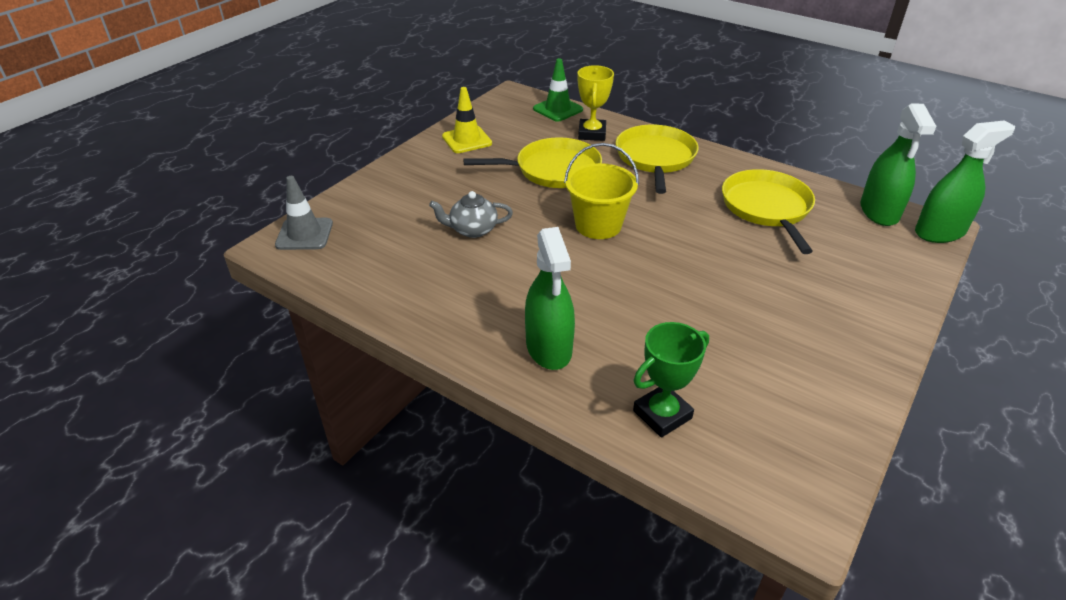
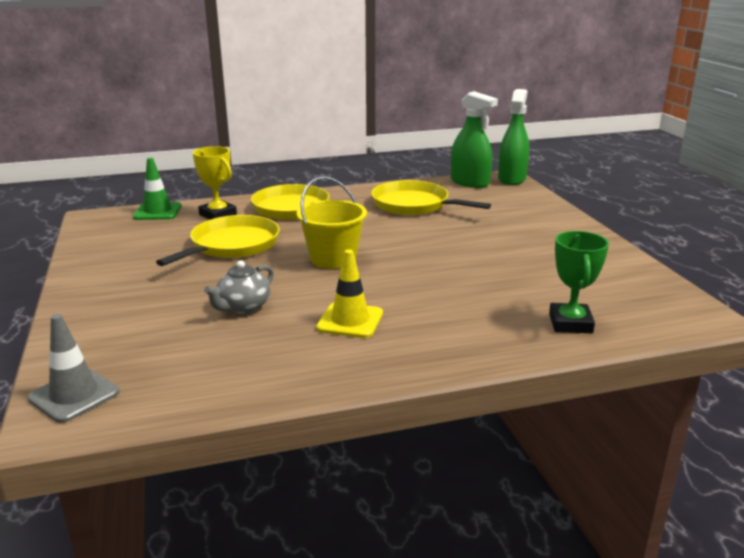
camera: 50 degrees left, 15 degrees down
yellow traffic cone [442,87,492,153] -> yellow traffic cone moved to [316,250,383,338]
green spray bottle [525,227,575,370] -> none

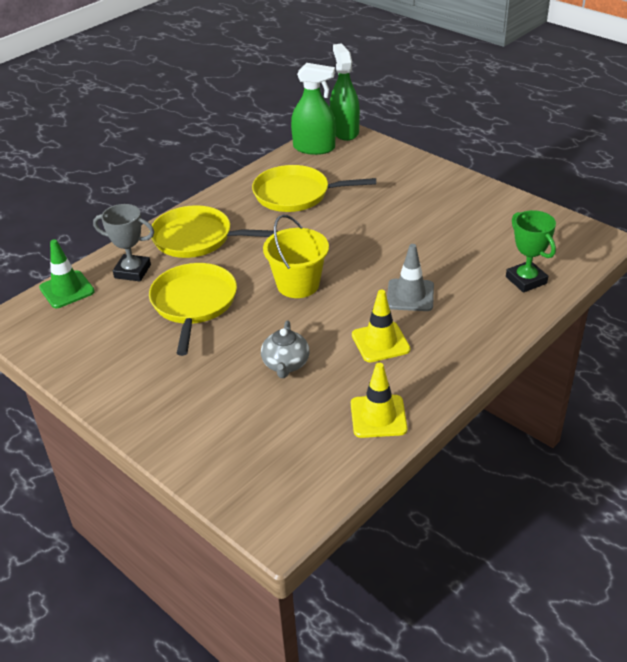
camera: 30 degrees left, 15 degrees up
grey traffic cone [28,314,120,423] -> grey traffic cone moved to [387,244,434,311]
yellow trophy [193,146,237,220] -> grey trophy [93,204,154,281]
none -> yellow traffic cone [351,363,407,438]

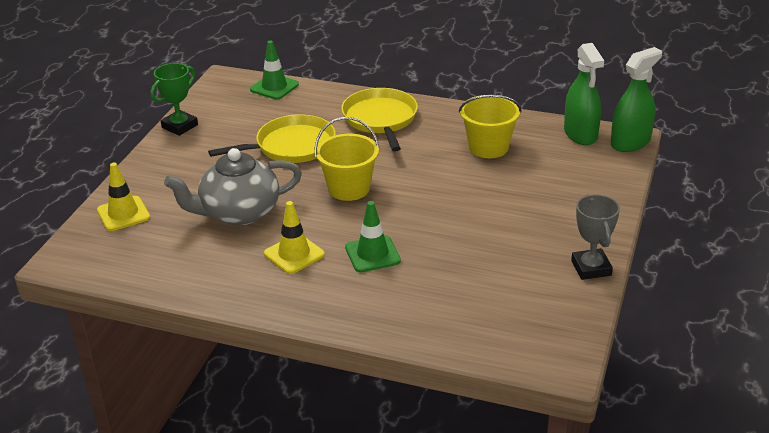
camera: 65 degrees right, 5 degrees down
grey trophy [93,204,154,281] -> grey trophy moved to [571,194,620,280]
yellow pan [252,165,376,212] -> yellow bucket [459,95,522,158]
grey teapot [261,320,310,378] -> grey teapot [164,148,302,226], size x1.83
yellow traffic cone [351,363,407,438] -> yellow traffic cone moved to [97,163,150,231]
grey traffic cone [387,244,434,311] -> green traffic cone [345,201,401,272]
green trophy [506,210,556,293] -> green trophy moved to [150,63,198,136]

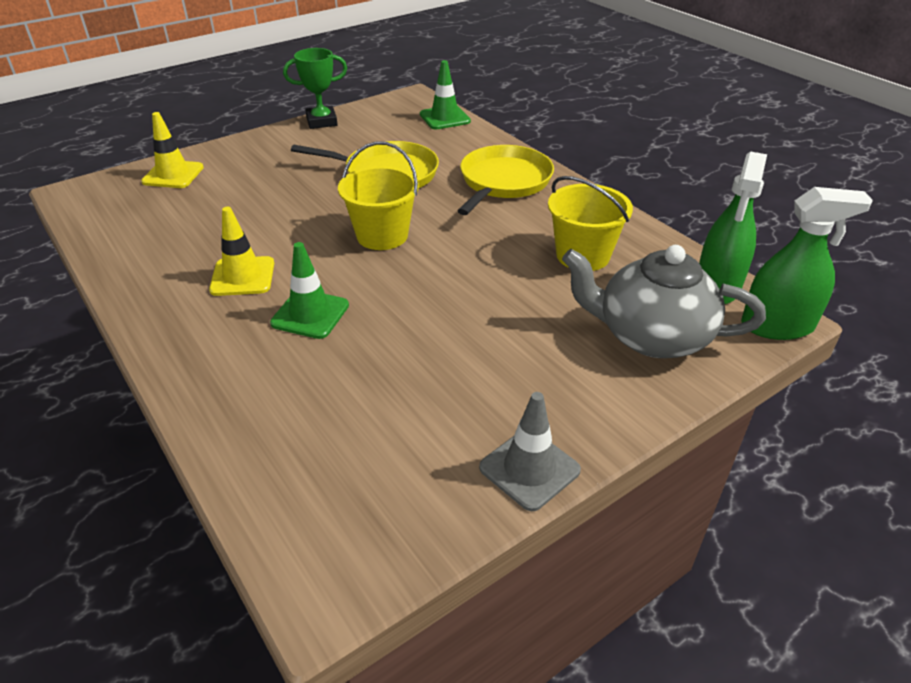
camera: 35 degrees right, 5 degrees up
grey teapot [164,148,302,226] -> grey teapot moved to [562,245,766,358]
grey trophy [571,194,620,280] -> grey traffic cone [479,392,581,511]

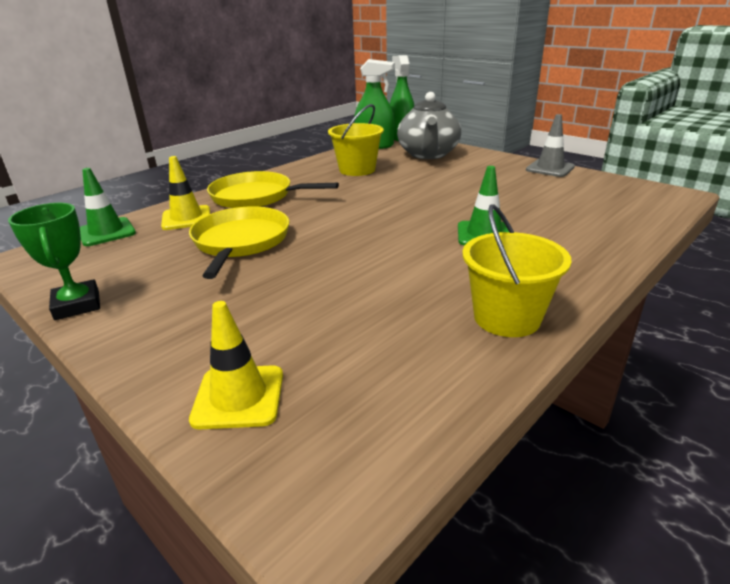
camera: 100 degrees left, 10 degrees down
yellow traffic cone [209,207,274,296] -> yellow traffic cone moved to [161,156,210,230]
yellow bucket [338,141,419,250] -> yellow bucket moved to [462,204,571,337]

